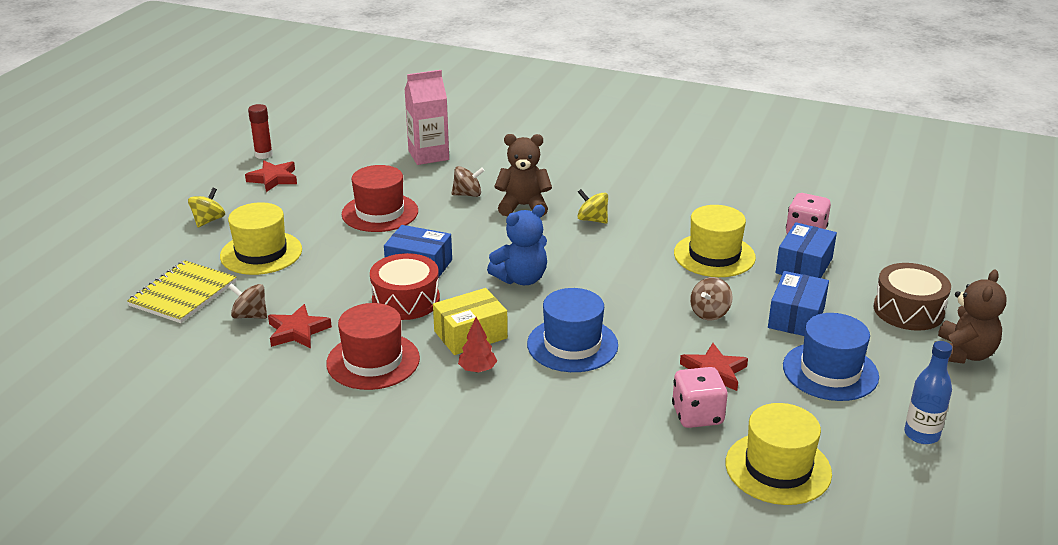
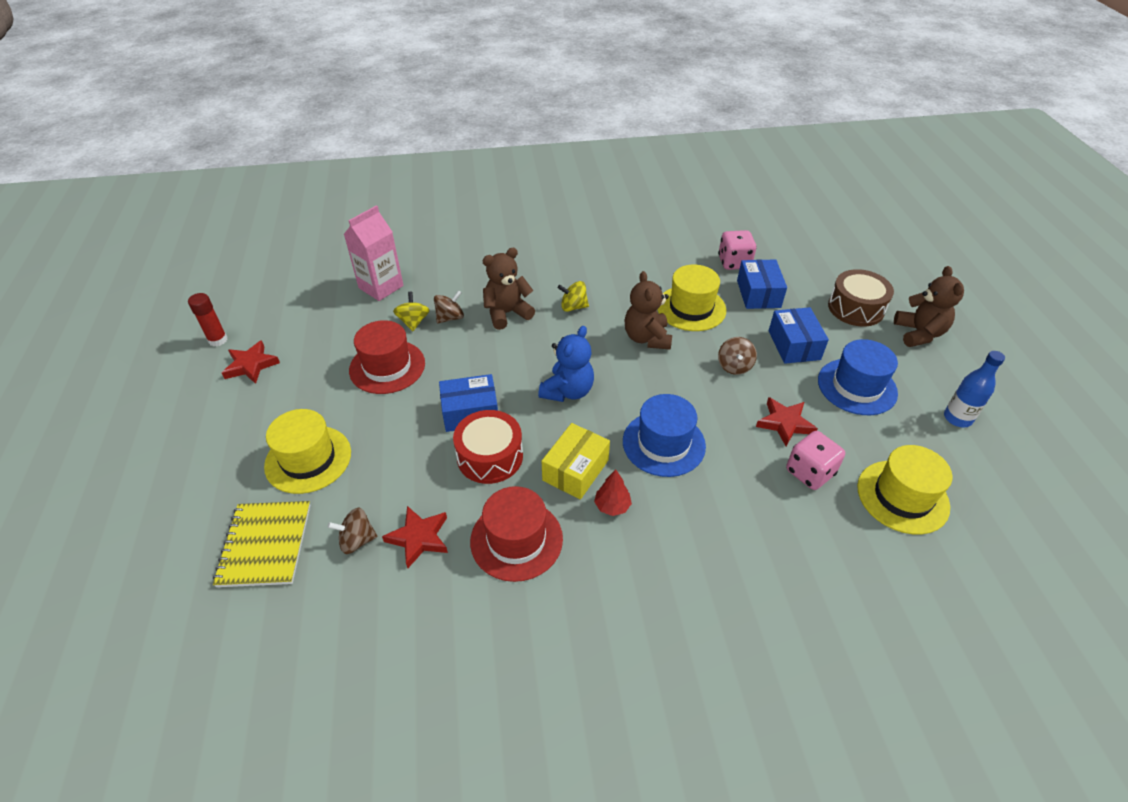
camera: 30 degrees left, 15 degrees up
yellow spinning top [188,188,225,227] -> yellow spinning top moved to [393,292,430,331]
none -> brown teddy bear [625,271,672,350]

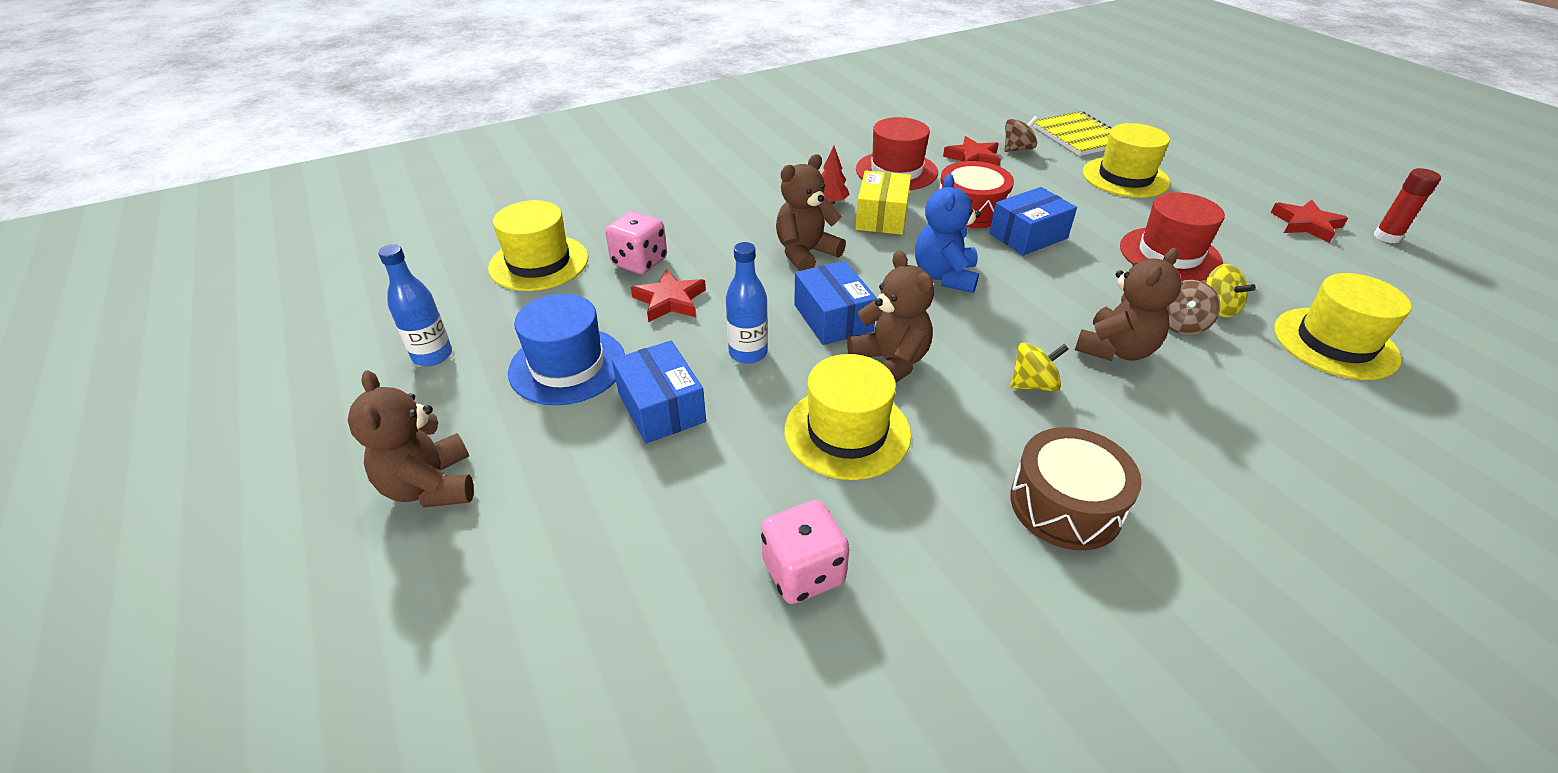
camera: 160 degrees right, 5 degrees down
pink carton [344,205,404,301] -> yellow hat [1274,273,1412,380]
blue hat [623,394,706,477] -> brown teddy bear [776,154,846,271]
brown spinning top [718,337,757,375] -> blue bottle [726,242,768,364]
blue box [737,259,787,309] -> blue box moved to [794,261,877,345]
brown drum [828,269,894,327] -> brown drum moved to [1010,427,1142,550]

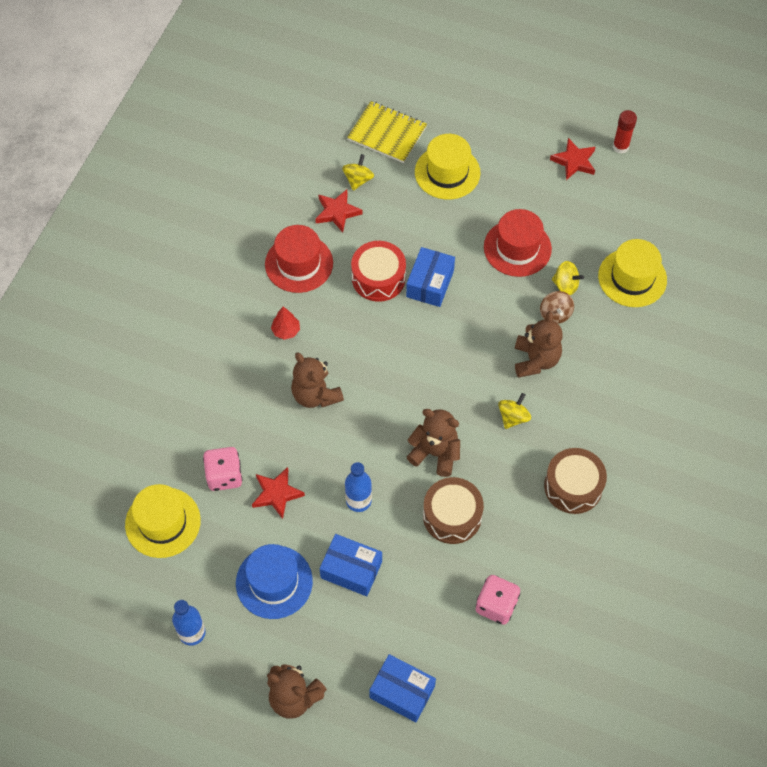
camera: 40 degrees left, 20 degrees up
brown teddy bear [776,154,846,271] -> brown teddy bear turned 45 degrees counterclockwise [291,352,344,408]
yellow hat [784,354,911,480] -> brown drum [423,477,484,544]
blue box [794,261,877,345] -> blue box moved to [369,654,436,722]
yellow box [855,170,911,235] -> none
blue teddy bear [915,174,981,293] -> none
brown spinning top [1004,116,1038,152] -> yellow spinning top [342,154,374,191]

